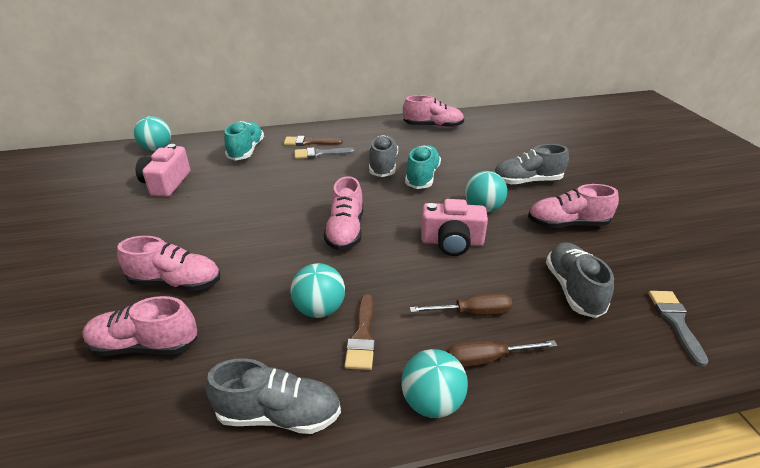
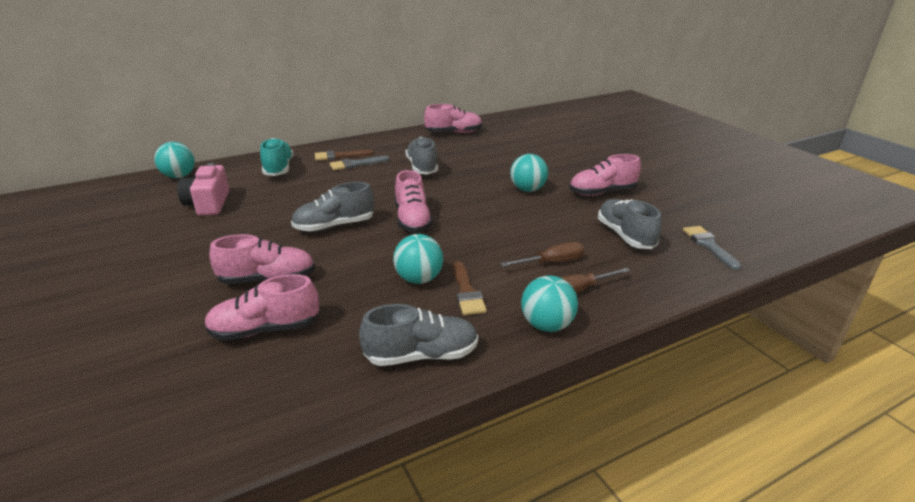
camera: 15 degrees left, 5 degrees down
turquoise shoe [405,145,441,189] -> none
pink camera [421,199,488,256] -> none
grey shoe [494,144,569,185] -> grey shoe moved to [291,182,374,232]

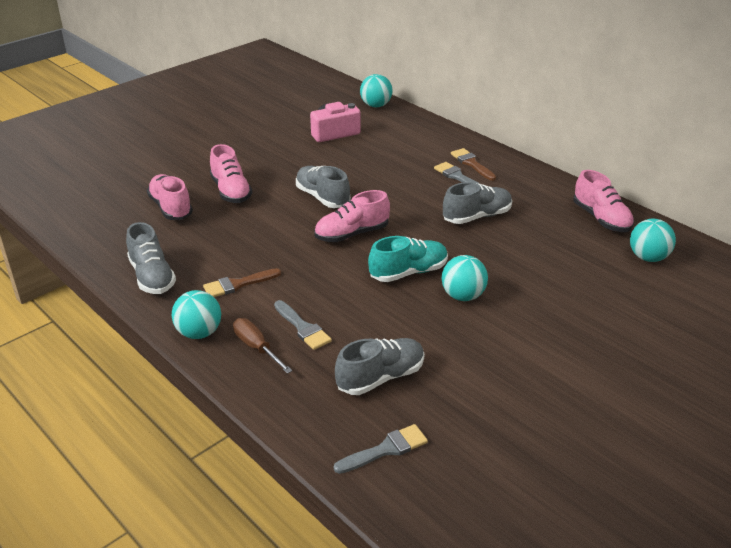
camera: 75 degrees right, 5 degrees up
turquoise shoe [260,138,293,176] -> turquoise shoe moved to [368,236,448,282]
turquoise ball [393,234,443,284] -> turquoise ball moved to [630,219,676,262]
brown screwdriver [500,242,584,267] -> grey brush [274,300,332,350]
pink shoe [570,154,641,196] -> none

